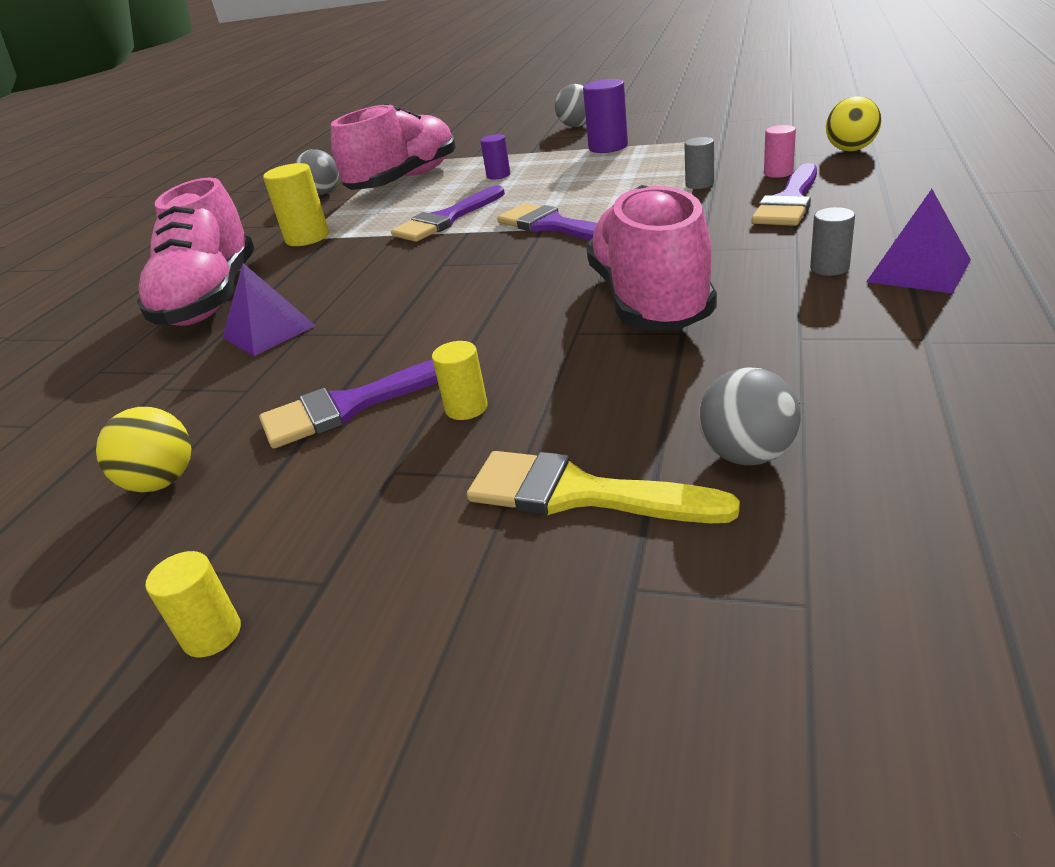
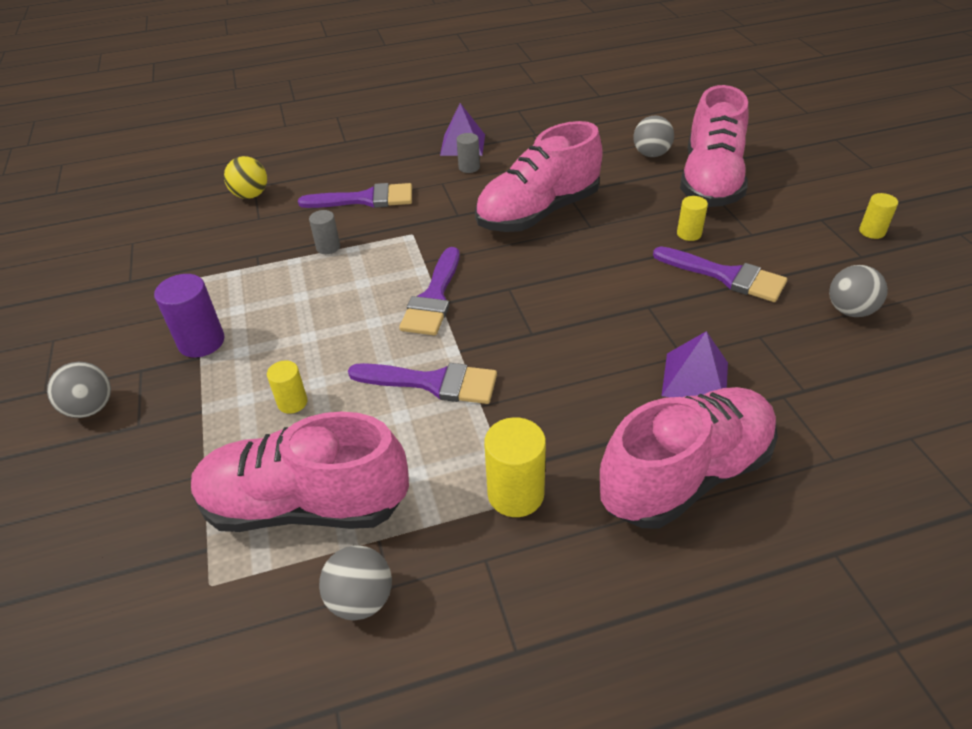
camera: 125 degrees left, 10 degrees up
yellow ball [96,407,191,492] -> grey ball [829,265,888,317]
yellow brush [467,451,740,523] -> pink shoe [680,85,749,207]
purple cylinder [480,134,510,180] -> yellow cylinder [267,360,307,414]
pink cylinder [764,125,796,178] -> none

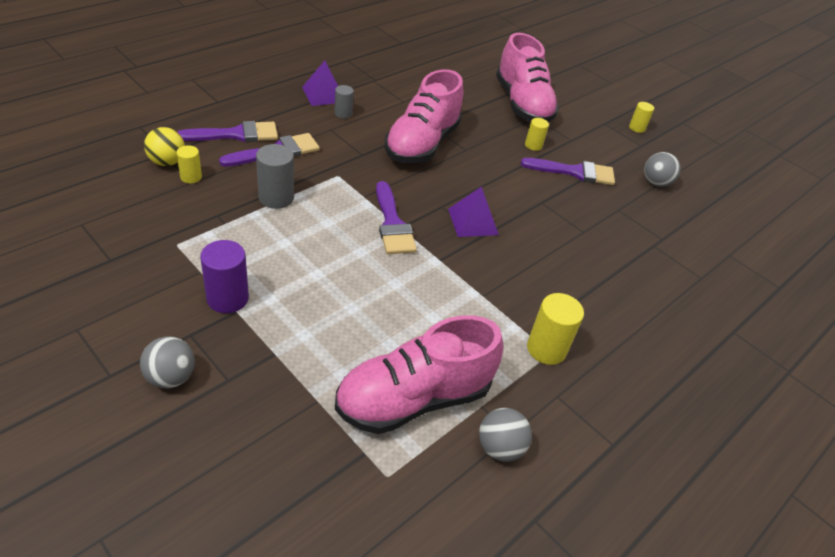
camera: 35 degrees left, 0 degrees up
yellow cylinder [267,360,307,414] -> yellow cylinder moved to [176,145,202,183]
grey cylinder [309,210,340,254] -> grey cylinder [256,144,294,209], size x1.67
purple brush [348,363,497,404] -> purple brush moved to [178,121,278,142]
pink shoe [599,387,778,529] -> none
grey ball [633,116,674,157] -> none
purple pyramid [662,331,728,397] -> purple pyramid moved to [448,186,499,237]

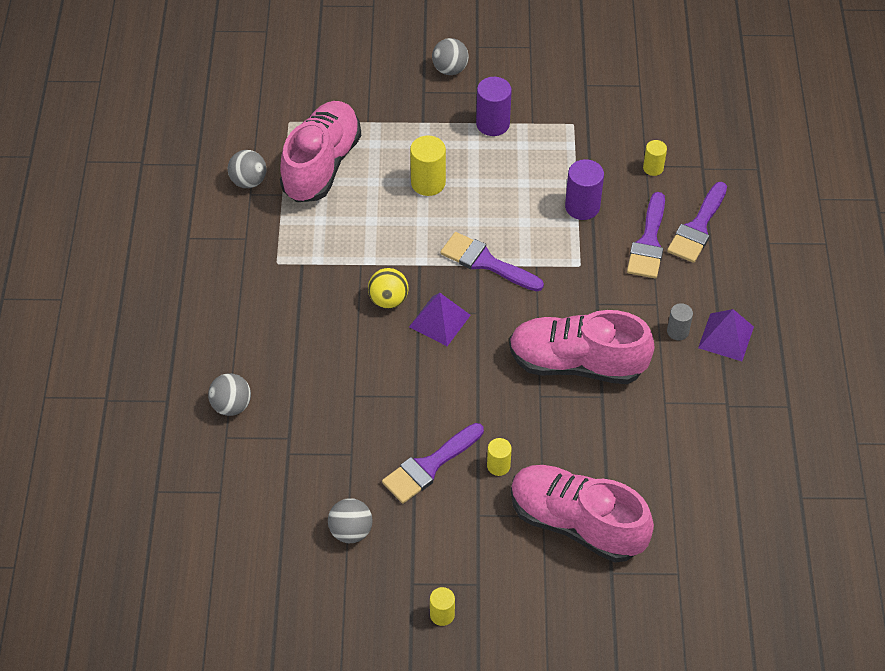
camera: 140 degrees right, 10 degrees up
yellow ball [144,127,185,166] -> yellow ball moved to [368,268,409,309]
grey cylinder [256,144,294,209] -> purple cylinder [565,159,604,220]
pink shoe [385,70,464,163] -> pink shoe turned 60 degrees counterclockwise [509,310,654,384]
yellow cylinder [527,293,584,365] -> yellow cylinder moved to [410,135,446,196]
none -> grey ball [208,373,251,416]

